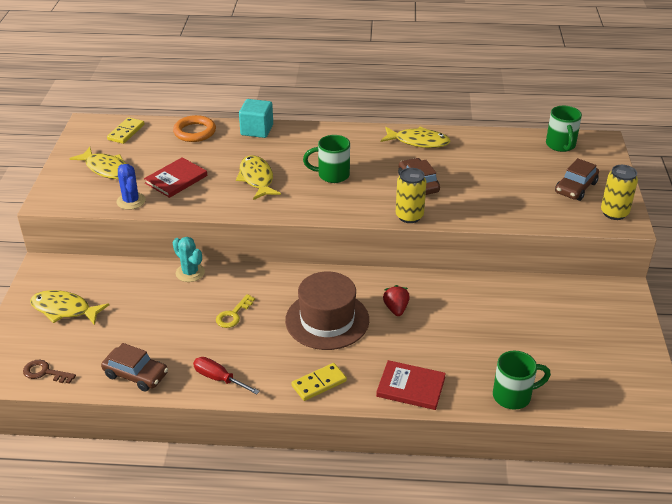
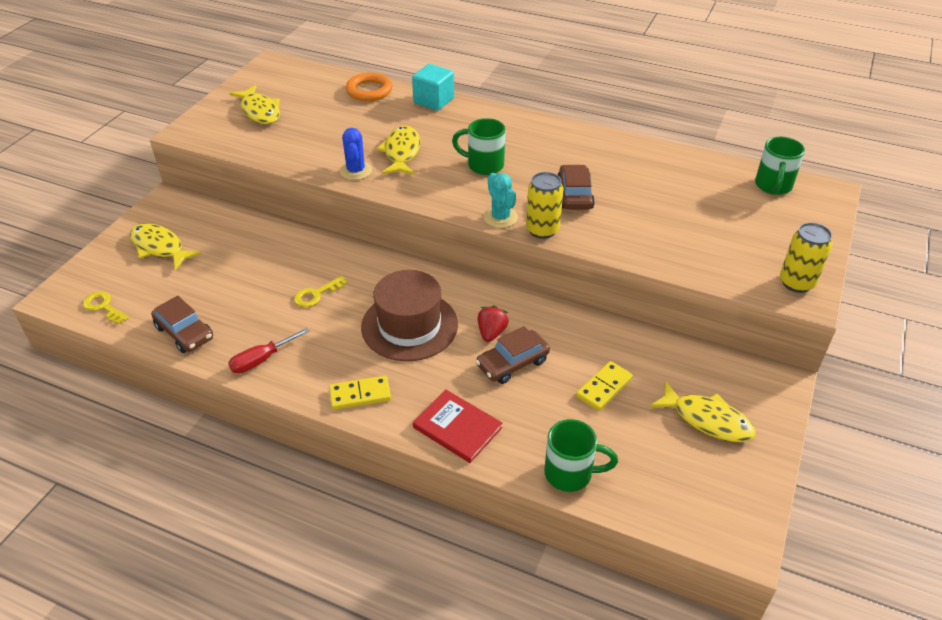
camera: 20 degrees right, 5 degrees up
brown key [23,360,76,384] -> yellow key [83,291,129,324]
yellow domino [107,117,145,144] -> yellow domino moved to [576,361,633,411]
blue cactus [116,164,146,210] -> blue cactus moved to [340,128,372,180]
red book [144,157,207,198] -> none
turquoise cactus [173,237,205,282] -> turquoise cactus moved to [484,173,518,228]
red screwdriver [193,357,260,395] -> red screwdriver turned 90 degrees counterclockwise [228,328,310,374]
yellow fish [381,127,451,148] -> yellow fish moved to [649,380,756,442]
brown car [555,158,599,201] -> brown car moved to [476,326,550,384]

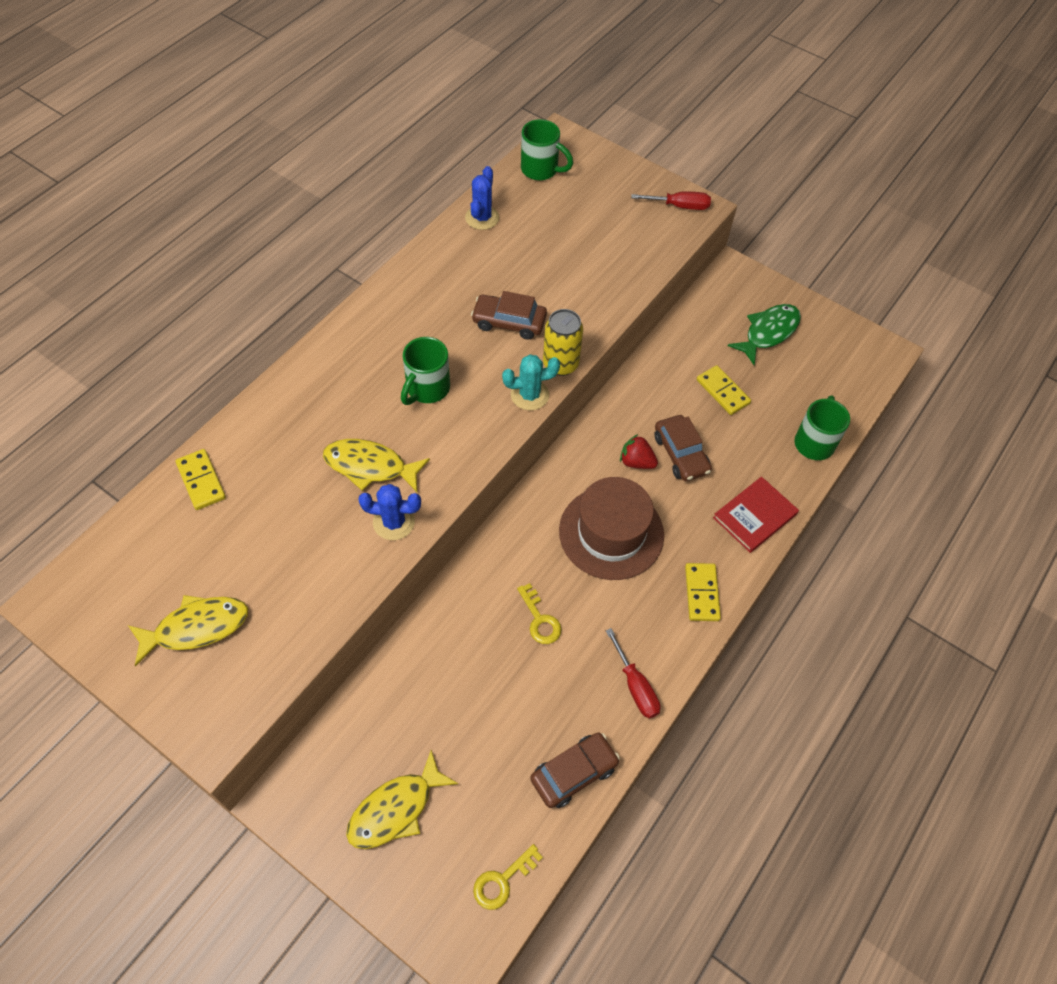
camera: 80 degrees left, 15 degrees up
orange ring [346,73,393,101] -> yellow domino [175,449,226,510]
turquoise cube [412,64,454,111] -> none
yellow fish [649,380,756,442] -> green fish [728,304,801,365]
yellow can [780,223,832,293] -> red screwdriver [631,192,711,210]
none -> blue cactus [465,166,499,230]

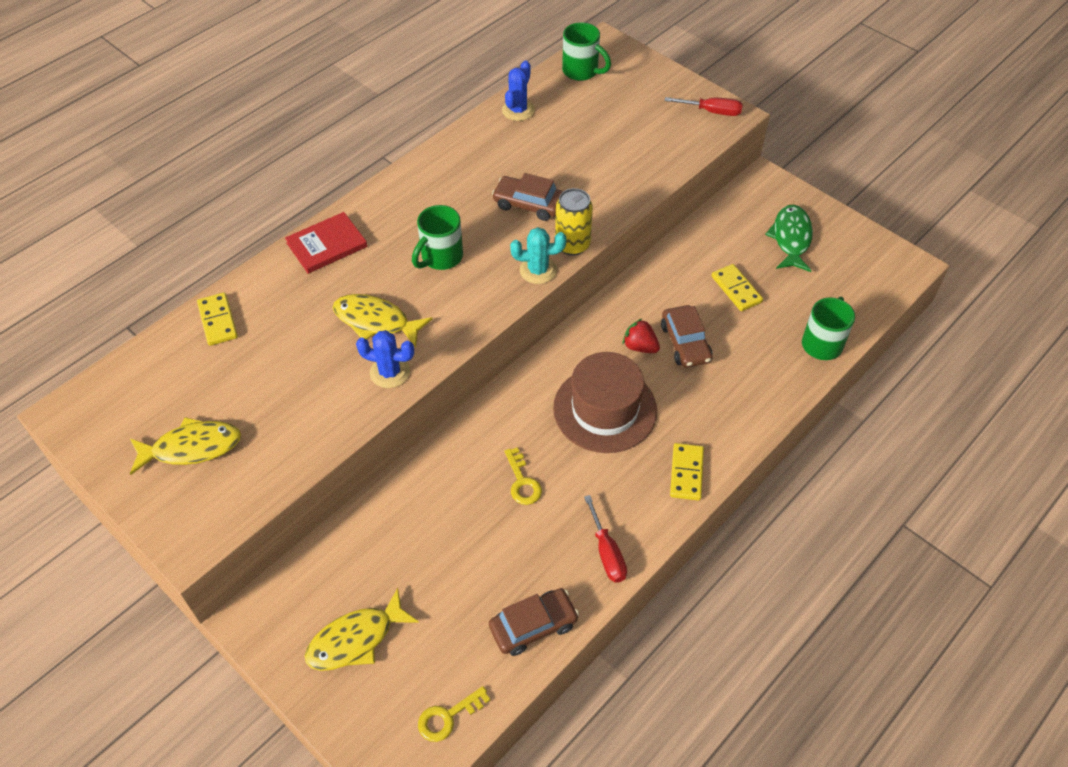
camera: 10 degrees right, 5 degrees down
red book [713,477,799,553] -> red book moved to [285,212,367,274]
green fish [728,304,801,365] -> green fish turned 45 degrees counterclockwise [765,205,813,272]

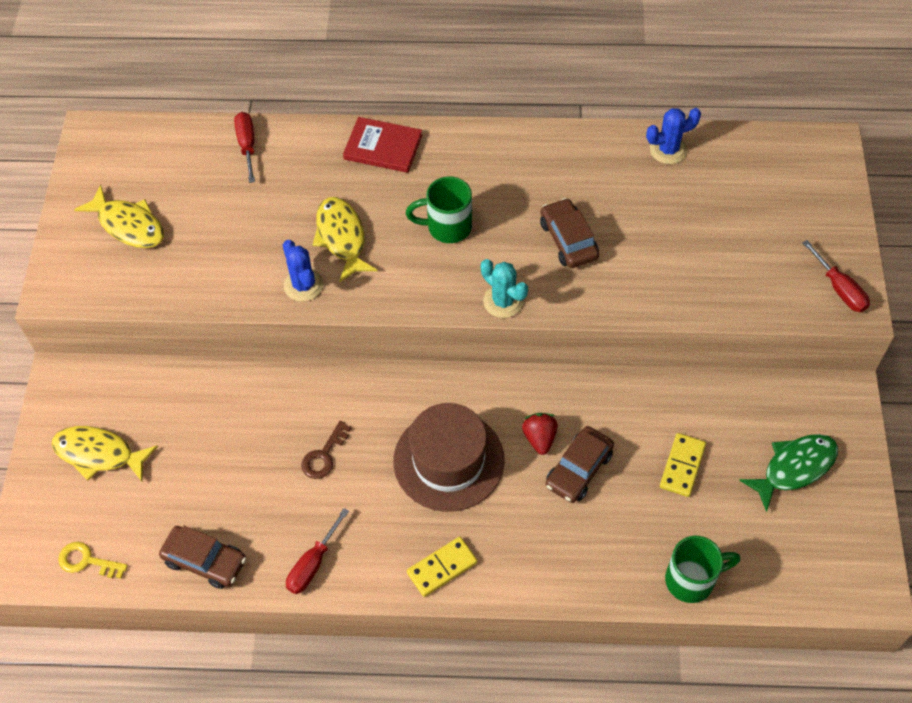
camera: 50 degrees right, 5 degrees up
yellow domino [197,292,238,346] -> red screwdriver [234,112,255,183]
yellow key [505,447,542,505] -> brown key [301,421,351,479]
yellow can [555,188,593,256] -> none
green mug [562,22,611,81] -> none

